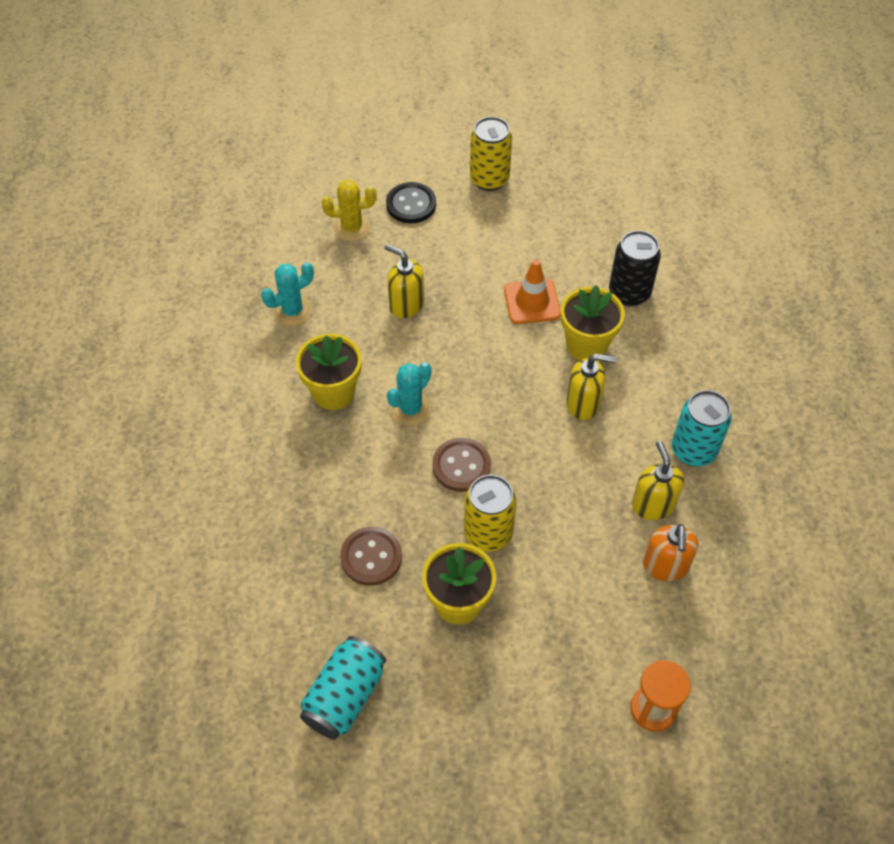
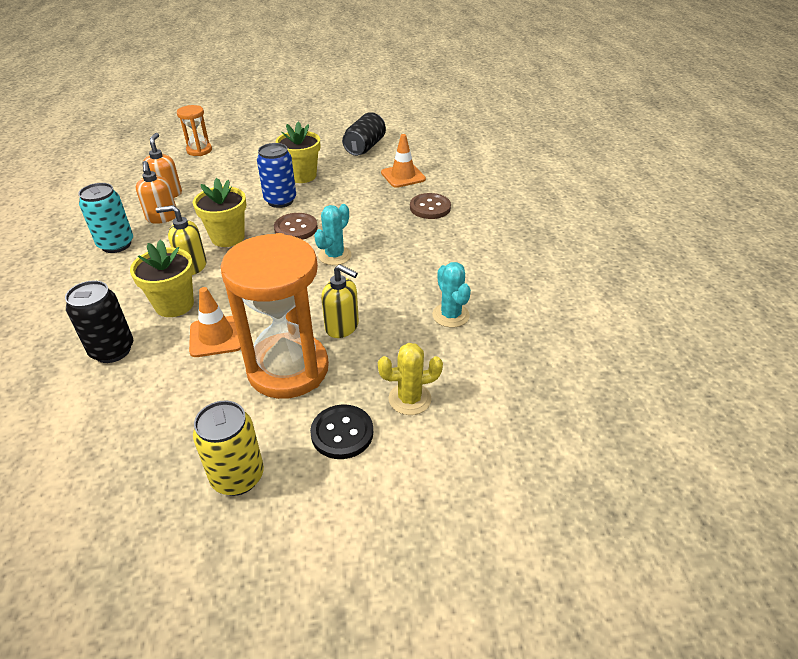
camera: 175 degrees right, 15 degrees down
turquoise cactus [261,262,314,326] -> turquoise cactus turned 75 degrees counterclockwise [432,262,471,328]
yellow flower pot [296,334,362,410] -> yellow flower pot moved to [193,178,246,247]
turquoise can [300,636,386,740] -> black can [342,112,386,156]
brown button [340,527,402,586] -> brown button moved to [410,193,451,219]
yellow can [464,475,516,552] -> blue can [257,143,296,208]
yellow soap dispenser [632,441,684,520] -> orange soap dispenser [136,161,176,224]
none -> orange hourglass [221,233,329,399]
none -> orange traffic cone [381,134,426,188]

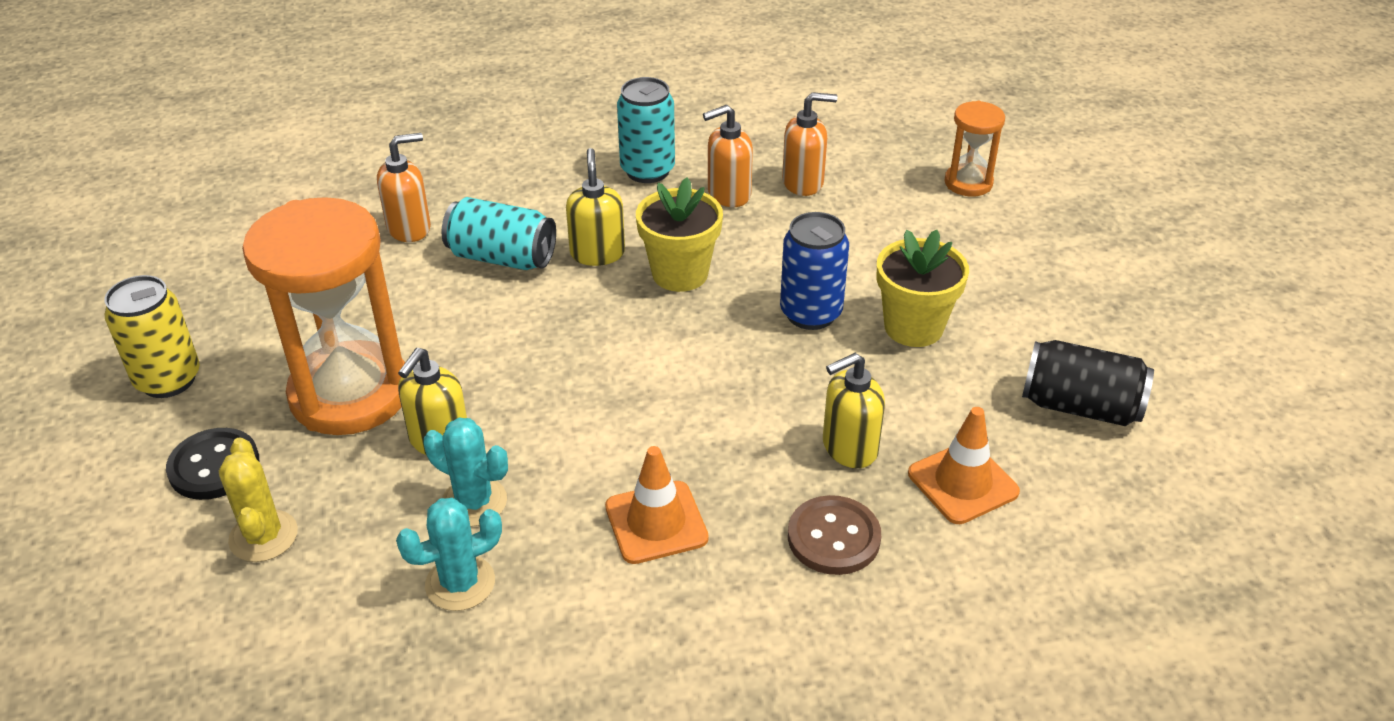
camera: 85 degrees right, 0 degrees up
black can [65,281,133,363] -> orange soap dispenser [377,133,431,242]
yellow flower pot [130,240,194,317] -> turquoise can [442,197,556,270]
orange traffic cone [189,287,241,357] -> orange traffic cone moved to [605,446,709,564]
brown button [274,213,318,240] -> none
turquoise cactus [314,204,351,265] -> turquoise cactus moved to [423,418,508,527]
none -> yellow soap dispenser [823,353,885,468]

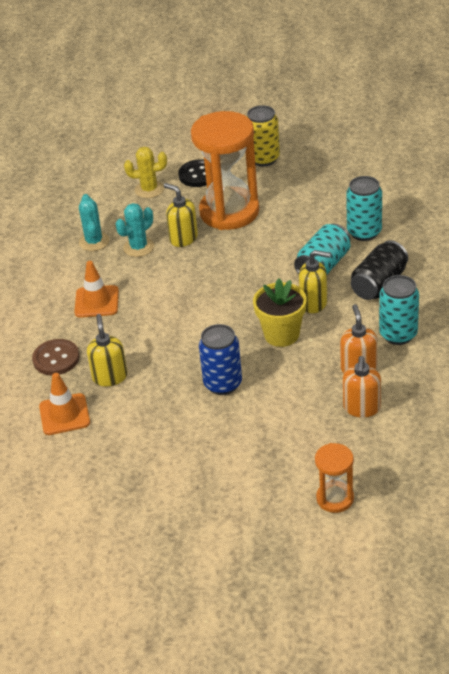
camera: 110 degrees right, 0 degrees up
orange soap dispenser [377,133,431,242] -> turquoise can [346,176,382,241]
yellow flower pot [877,230,969,347] -> none
black can [1022,340,1154,426] -> black can moved to [351,240,408,300]

